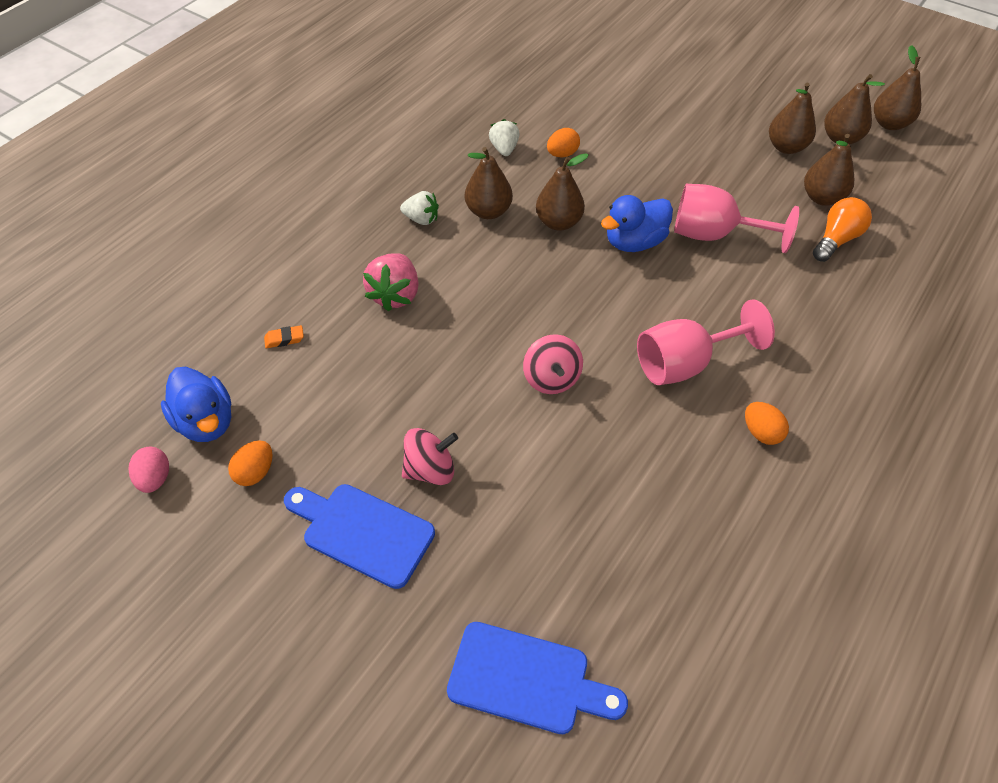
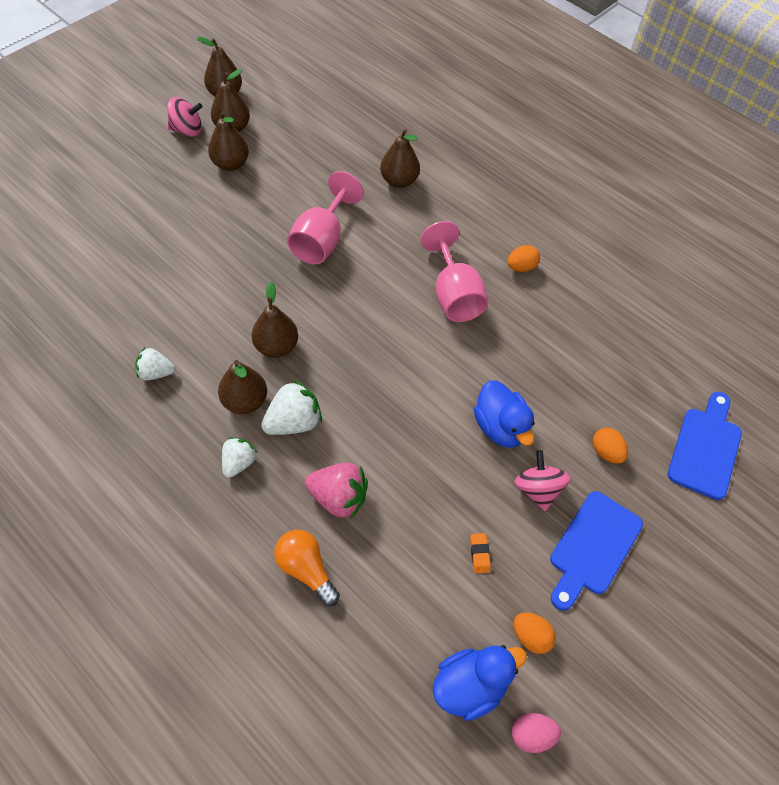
camera: 85 degrees left, 5 degrees up
orange eraser [264,325,304,348] -> orange eraser moved to [470,533,491,573]
pink spinning top [523,334,583,394] -> pink spinning top moved to [167,97,203,137]
orange egg [547,128,580,158] -> orange egg moved to [593,428,628,464]
blue duck [601,195,673,252] -> blue duck moved to [474,380,535,448]
brown pear [804,134,854,206] -> brown pear moved to [380,129,420,188]
orange light bulb [813,197,872,262] -> orange light bulb moved to [274,530,340,606]
none -> white strawberry [261,380,322,435]

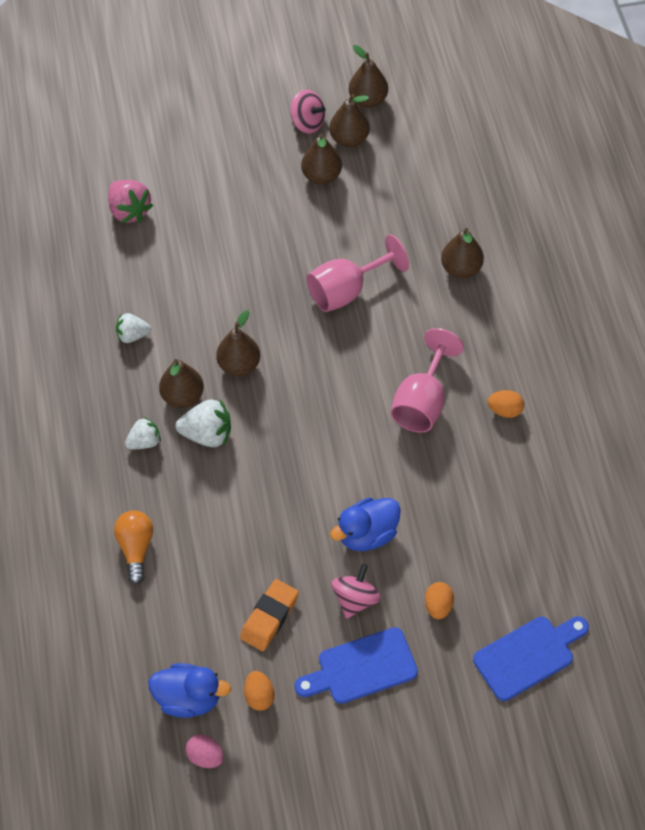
camera: 40 degrees right, 0 degrees up
white strawberry [135,347,175,380] -> white strawberry turned 45 degrees counterclockwise [116,313,151,343]
pink strawberry [305,463,368,519] -> pink strawberry moved to [108,180,153,223]
orange eraser [470,533,491,573] -> orange eraser [240,579,299,651], size x1.98
blue duck [474,380,535,448] -> blue duck turned 45 degrees clockwise [330,498,401,551]

